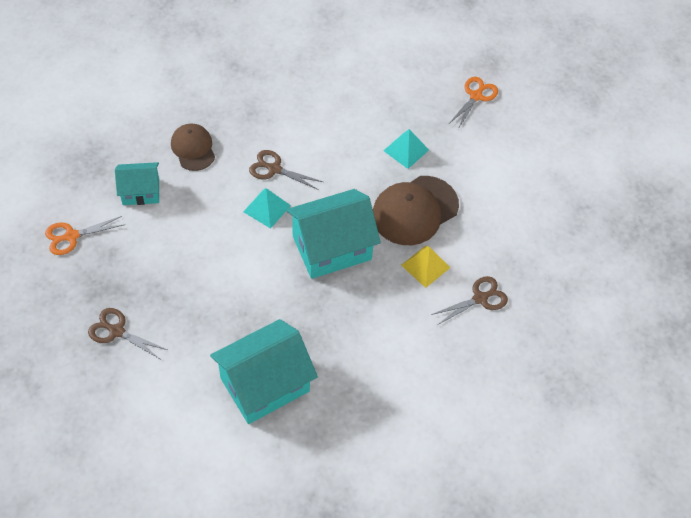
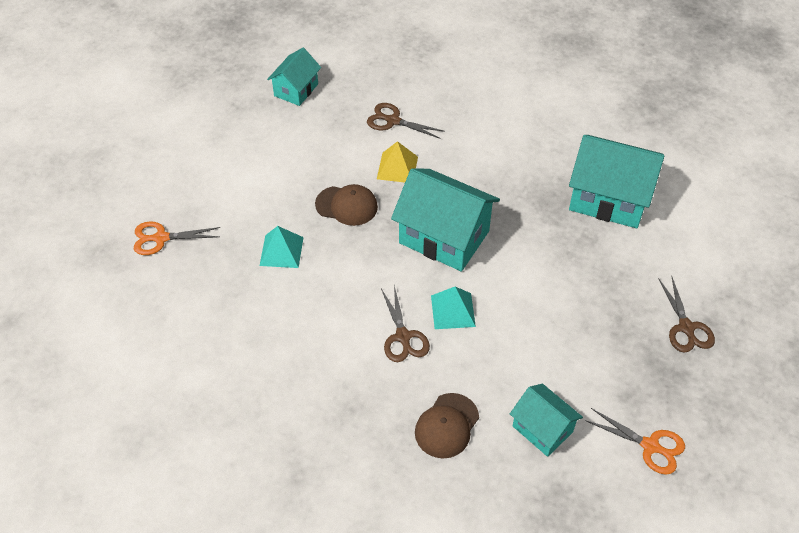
camera: 125 degrees left, 5 degrees down
brown cap [373,176,459,245] -> brown cap [315,184,378,226], size x0.62
none -> turquoise house [267,48,321,106]

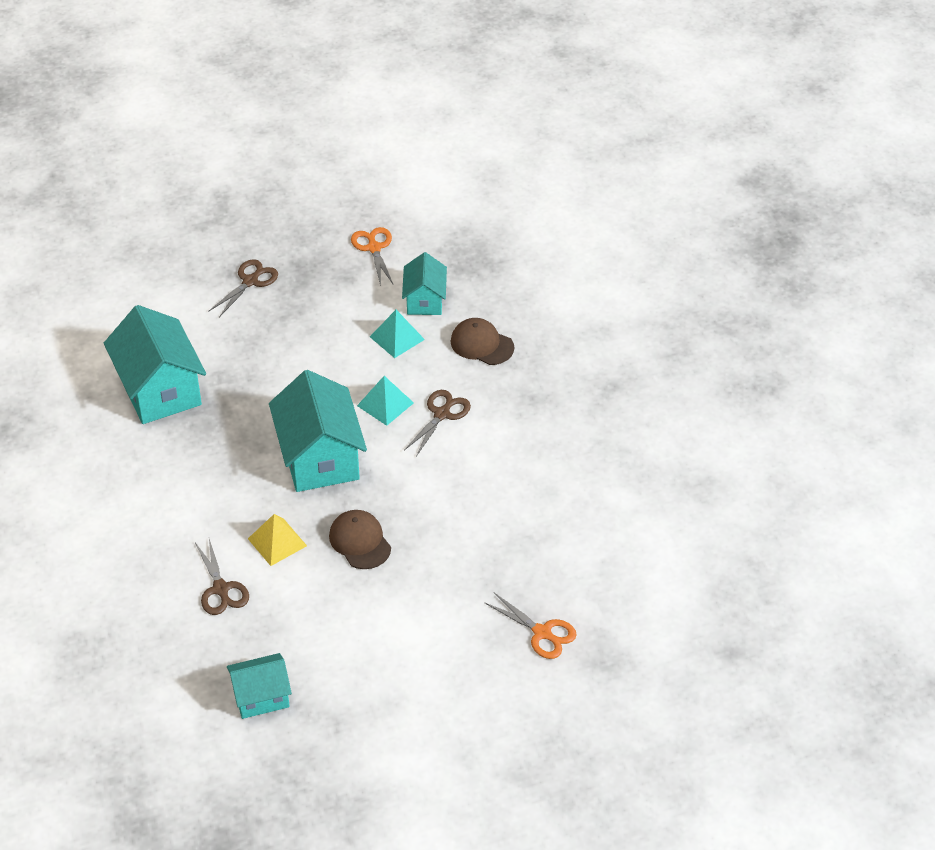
camera: 135 degrees left, 5 degrees down
turquoise pyramid [260,226,304,268] -> turquoise pyramid moved to [370,310,425,358]
brown cap [415,393,479,459] -> brown cap turned 135 degrees counterclockwise [451,318,514,365]

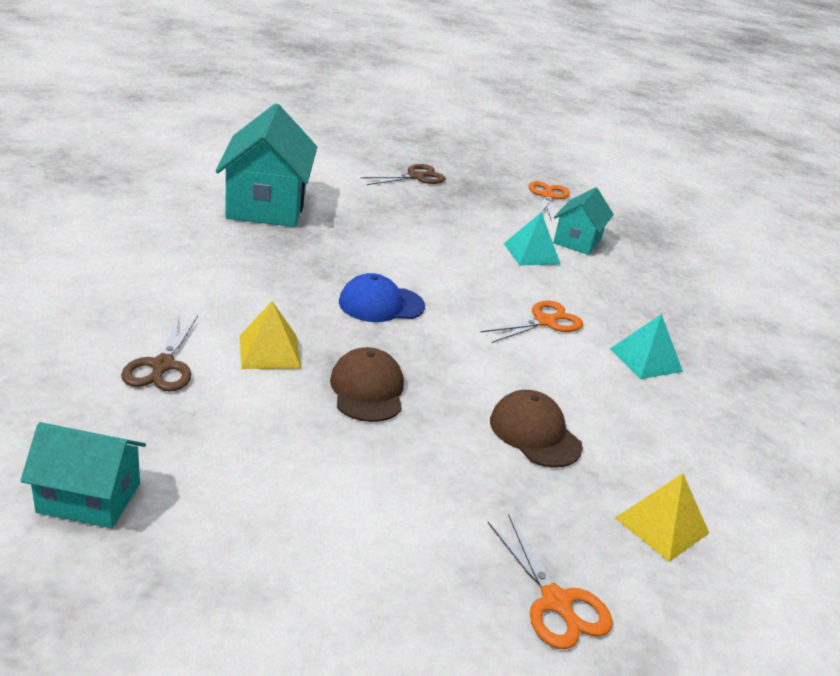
camera: 20 degrees right, 15 degrees down
turquoise house [269,370,367,492] -> blue cap [339,273,425,322]
turquoise pyramid [357,376,414,426] -> turquoise pyramid moved to [610,314,683,379]
brown scissors [404,390,471,456] -> orange scissors [480,301,583,343]
brown cap [451,318,514,365] -> brown cap moved to [490,390,583,468]
none -> yellow pyramid [615,473,709,562]

